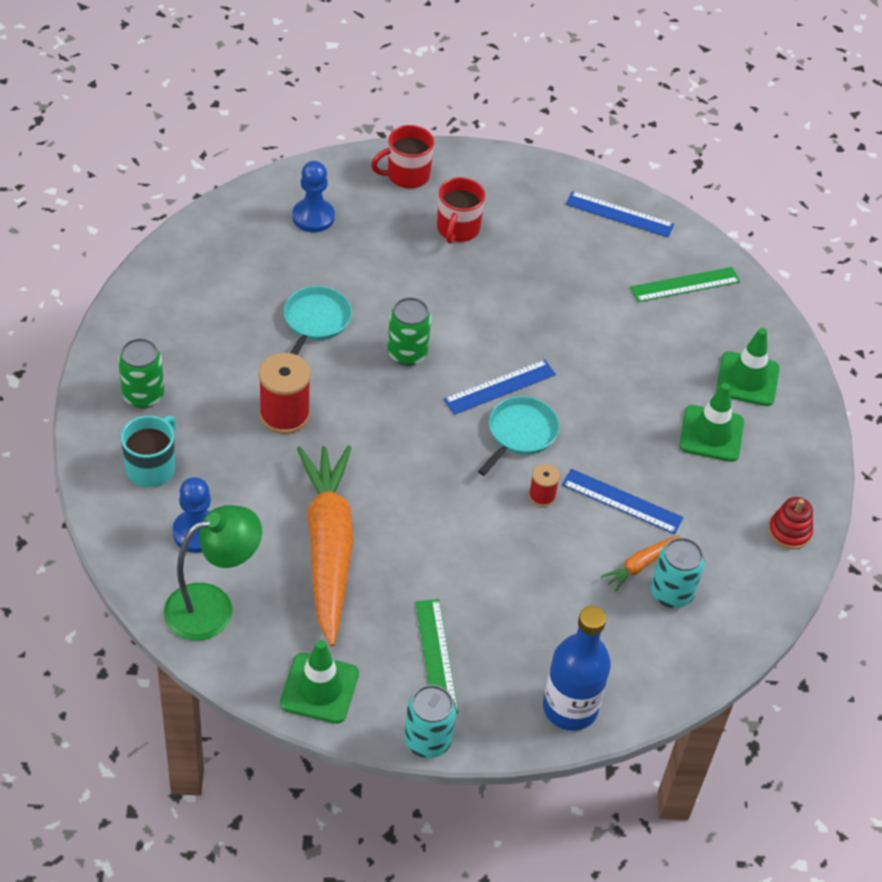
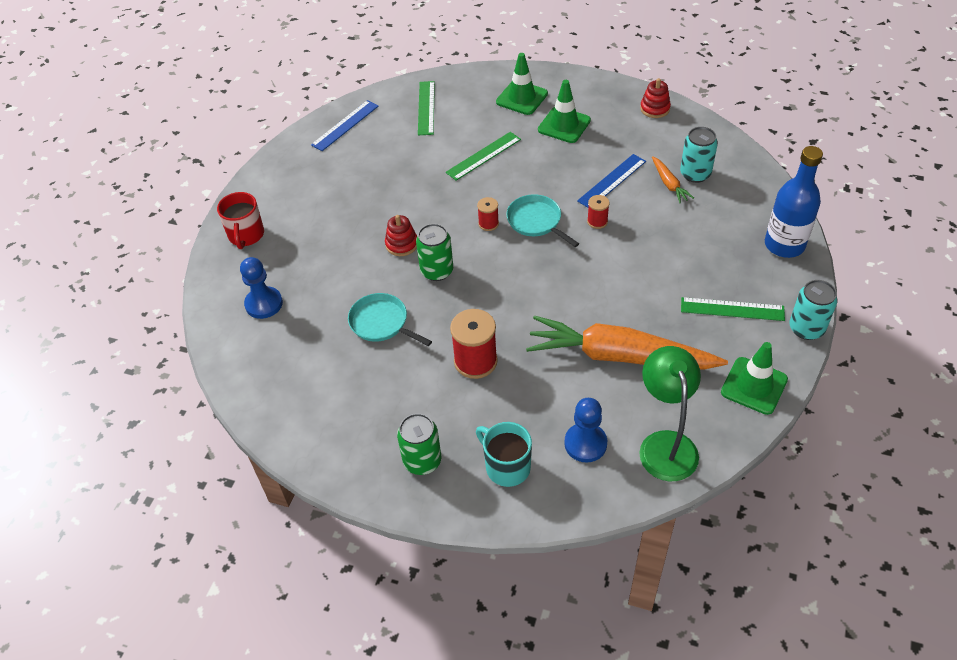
camera: 65 degrees left, 0 degrees up
red mug [437,177,485,244] -> none
blue ruler [443,360,556,415] -> red spool [477,197,499,231]
none -> red stacking toy [385,215,417,256]
none -> green ruler [446,132,521,181]

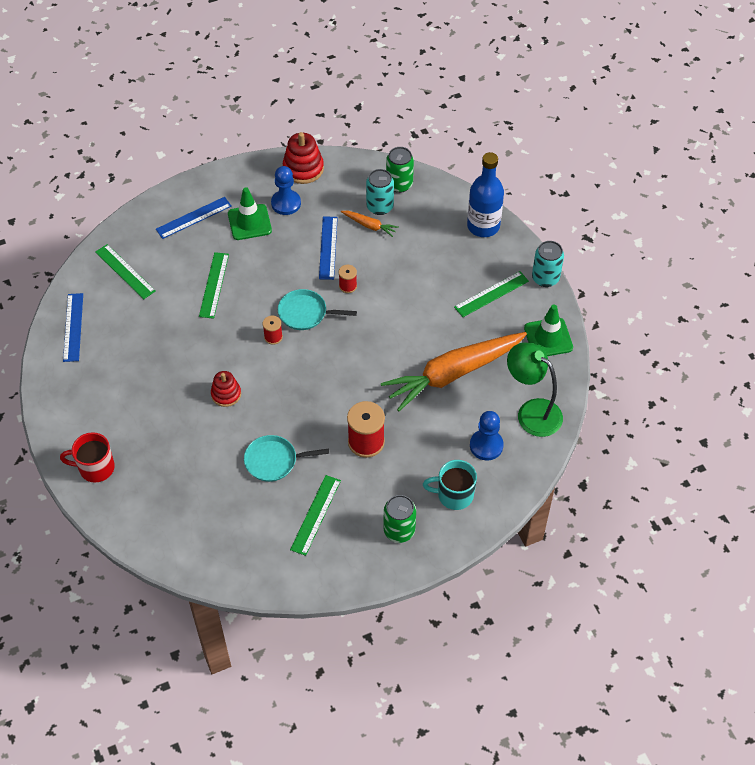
camera: 45 degrees left, 5 degrees up
red mug [217,192,264,249] -> red mug turned 135 degrees clockwise [60,432,115,482]
blue pawn [240,257,283,319] -> blue pawn moved to [271,166,301,215]
green can [416,224,453,281] -> green can moved to [386,147,414,193]
green traffic cone [496,53,548,115] -> blue ruler [156,197,232,239]
red stacking toy [640,78,671,118] -> red stacking toy [283,132,324,184], size x1.52
none -> green ruler [290,475,341,556]

